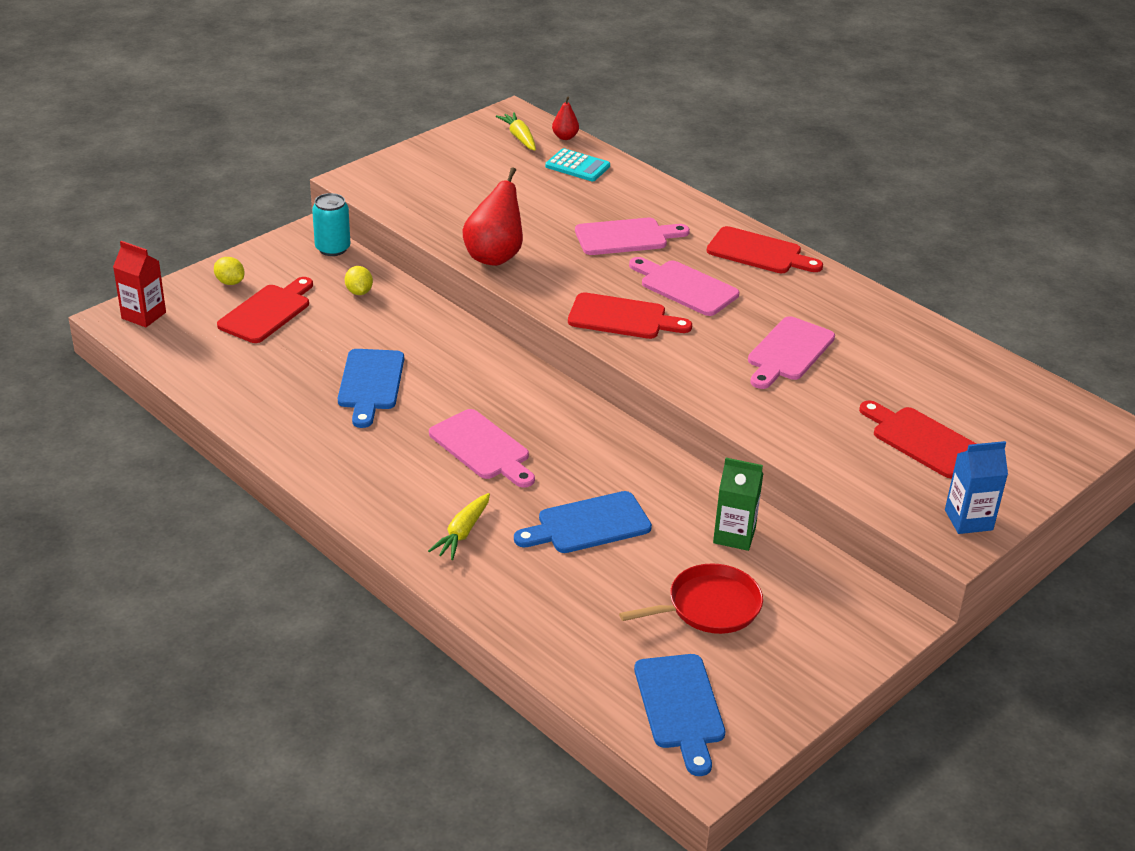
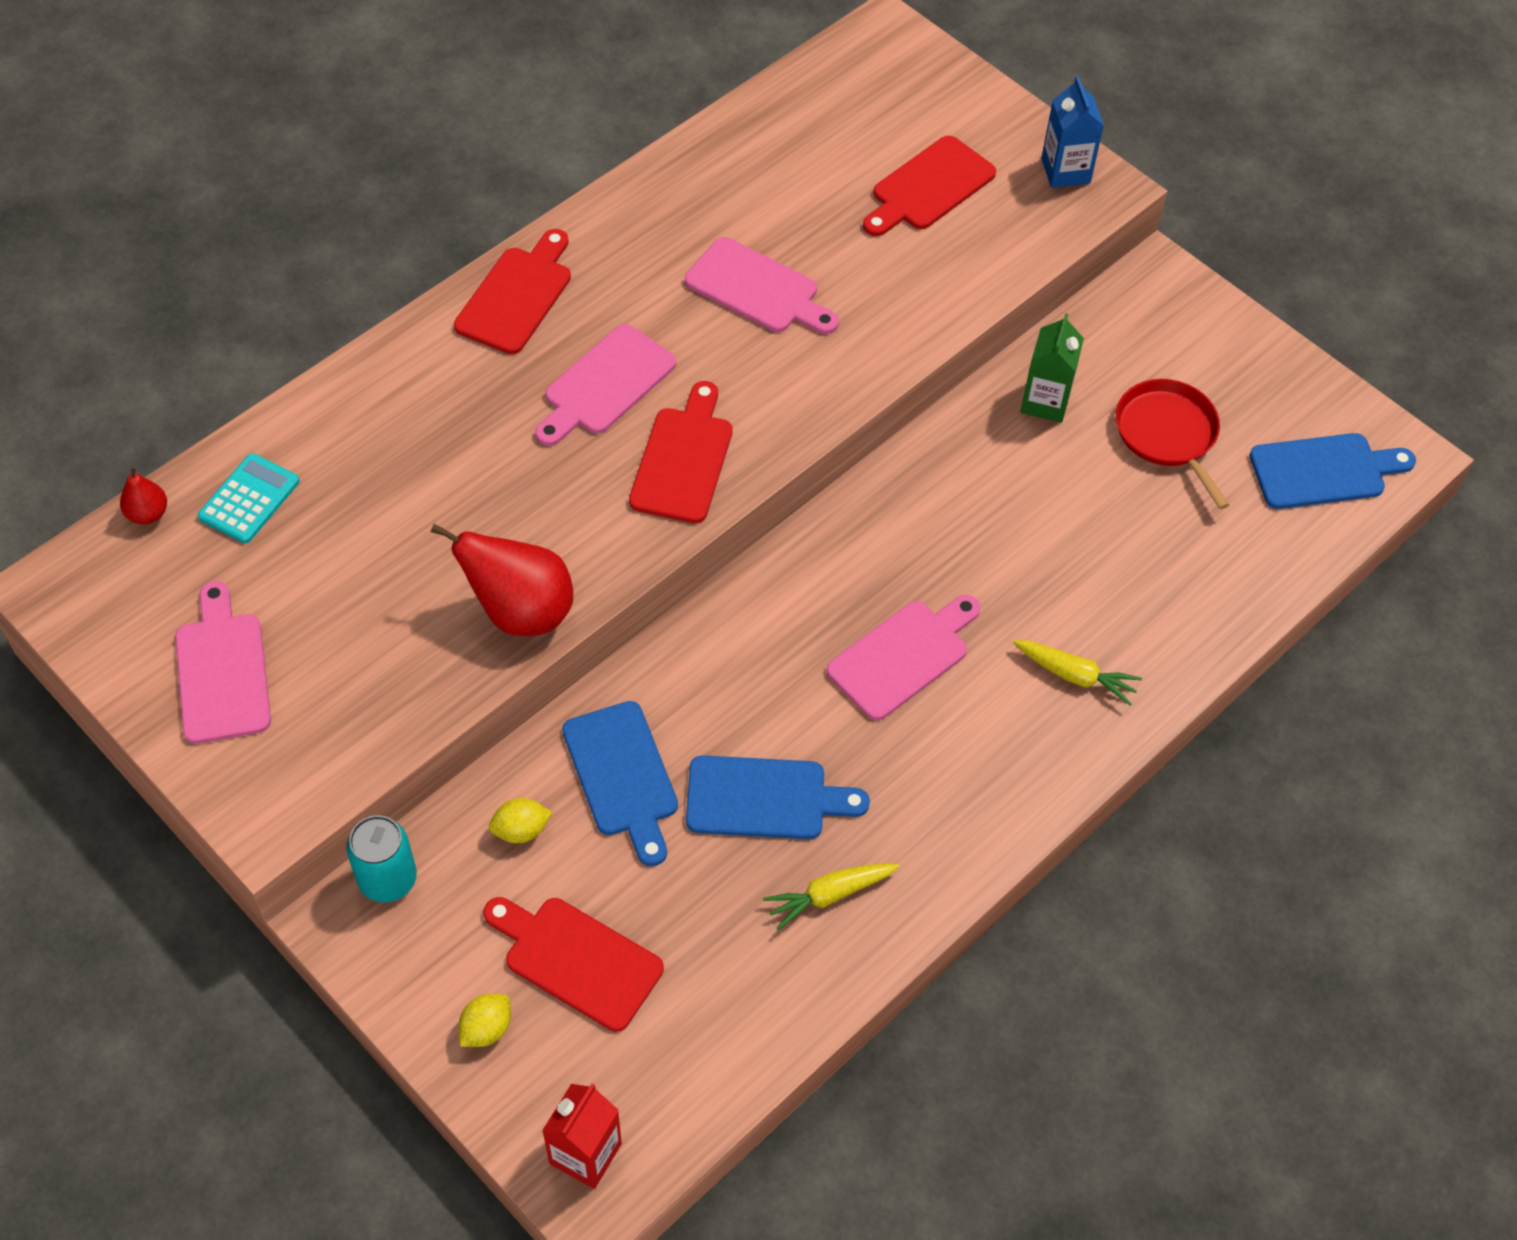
camera: 90 degrees left, 20 degrees up
yellow carrot [496,112,536,151] -> yellow carrot moved to [763,863,899,930]
blue cutting board [514,491,652,553] -> blue cutting board moved to [562,701,678,866]
pink cutting board [575,218,690,255] -> pink cutting board moved to [175,581,271,744]

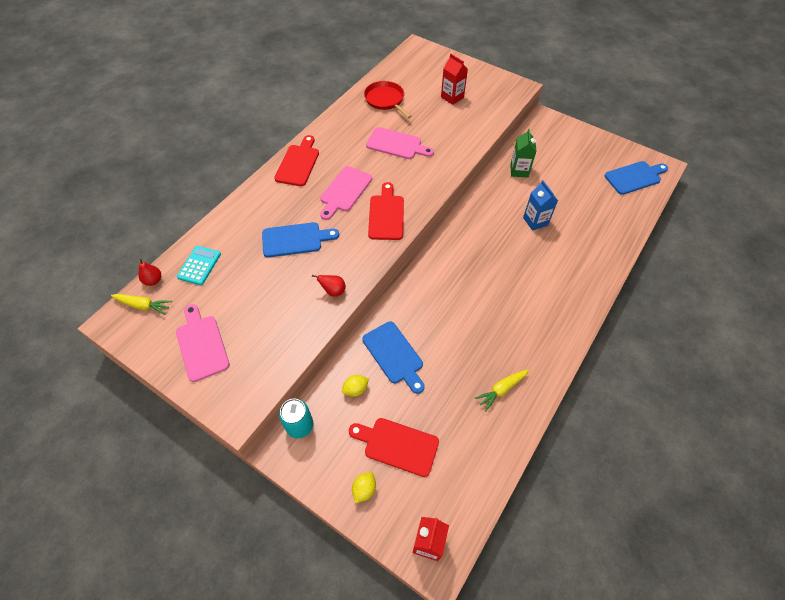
camera: 10 degrees left, 0 degrees up
red pear [431,524,573,636] -> red pear [312,275,346,297], size x0.50
blue cutting board [686,755,870,839] -> blue cutting board moved to [262,222,339,257]
pink cutting board [826,595,981,720] -> none
red cutting board [863,135,996,236] -> red carton [441,54,468,105]
yellow carrot [1013,640,1142,706] -> yellow carrot moved to [111,294,172,315]
blue carton [1041,76,1104,188] -> blue carton moved to [523,180,558,231]
red pan [1116,379,1229,509] -> red pan moved to [364,81,412,118]

